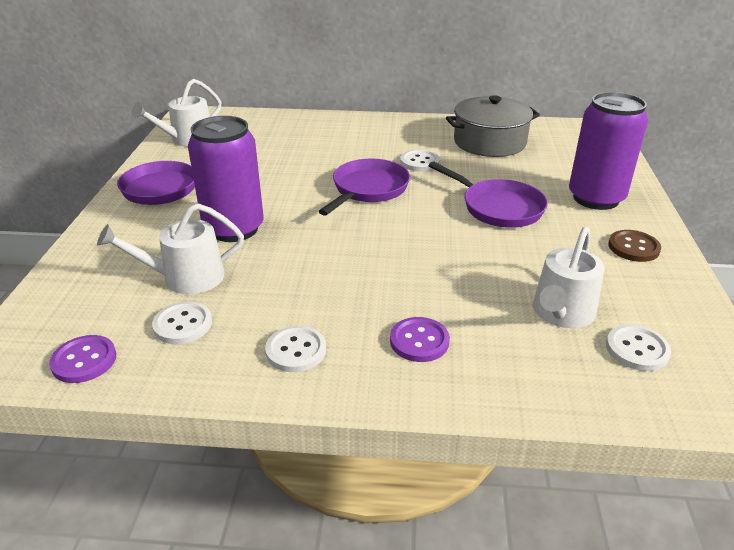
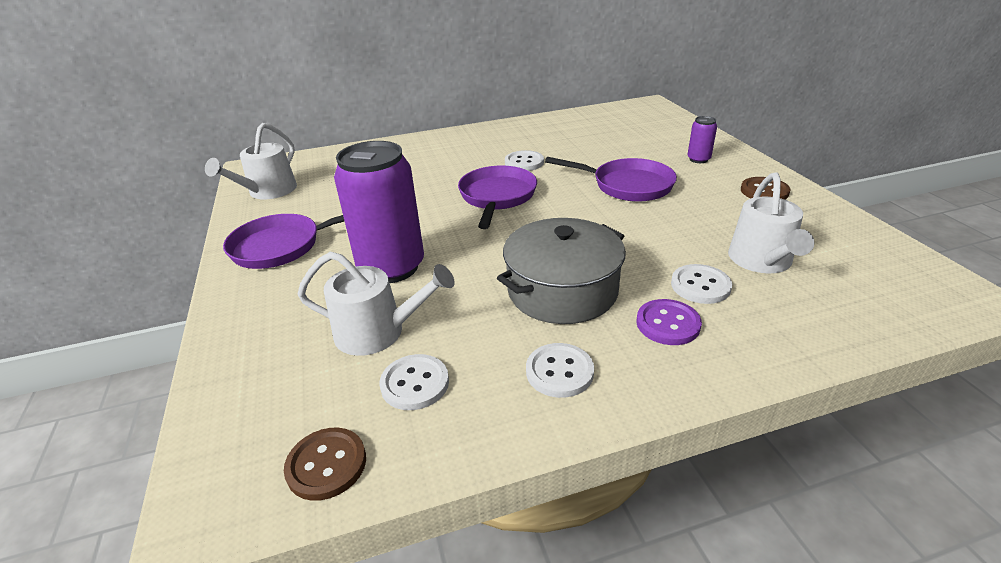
camera: 20 degrees left, 0 degrees up
purple button [49,335,116,383] -> brown button [284,428,366,501]
white watering can [97,203,244,294] -> white watering can turned 135 degrees counterclockwise [298,252,455,356]
grey pot [446,96,540,157] -> grey pot moved to [497,218,626,324]
purple can [569,92,648,210] -> purple can [687,116,717,163], size x0.44
white button [606,325,671,371] -> white button moved to [671,264,732,304]

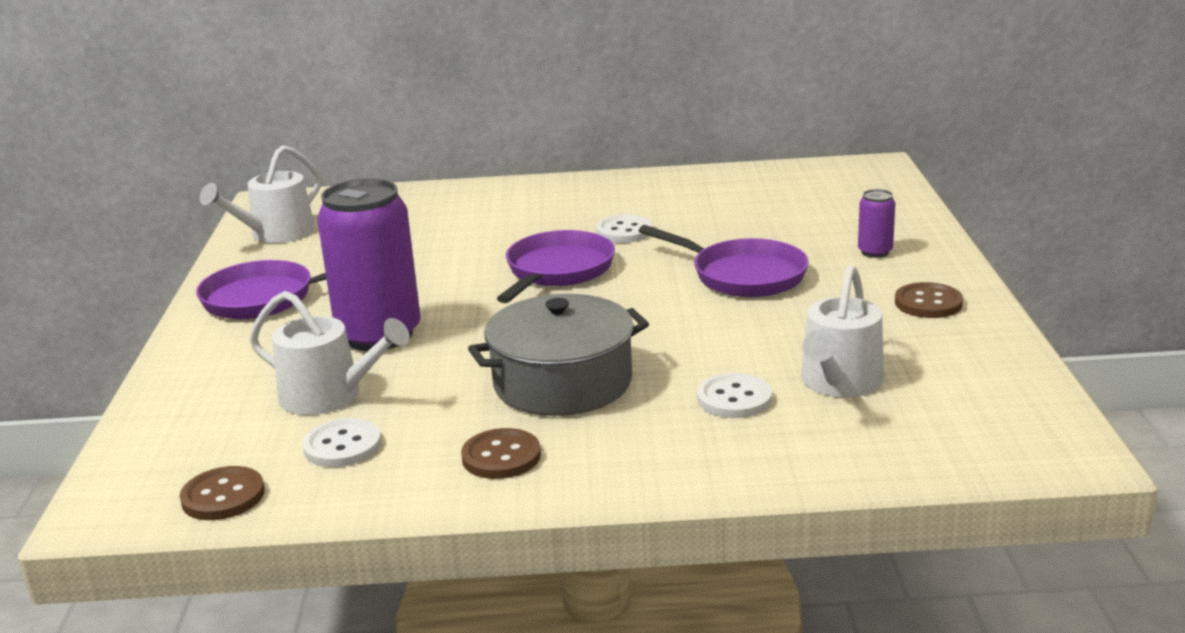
camera: 15 degrees right, 10 degrees down
white button [526,343,594,398] -> brown button [461,428,541,479]
purple button [636,299,702,345] -> none

